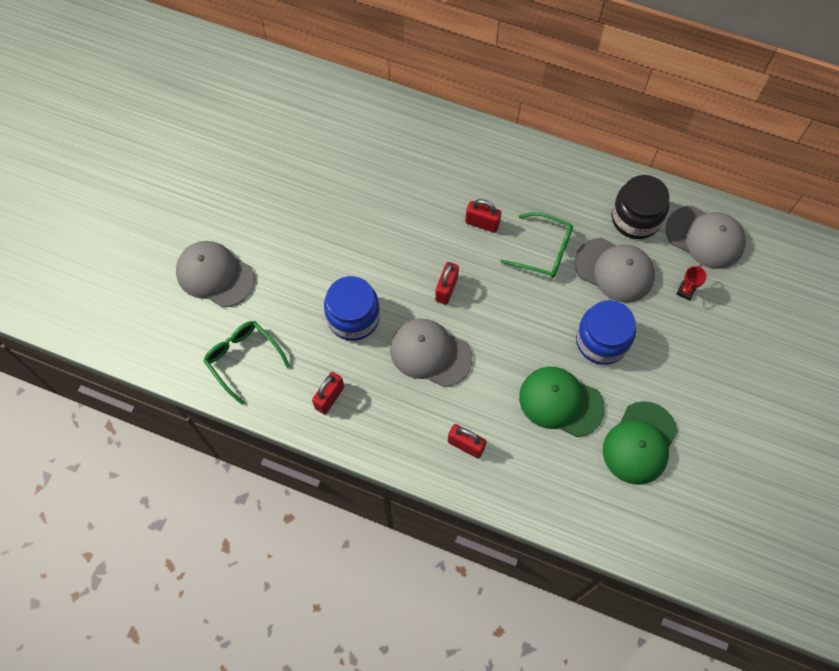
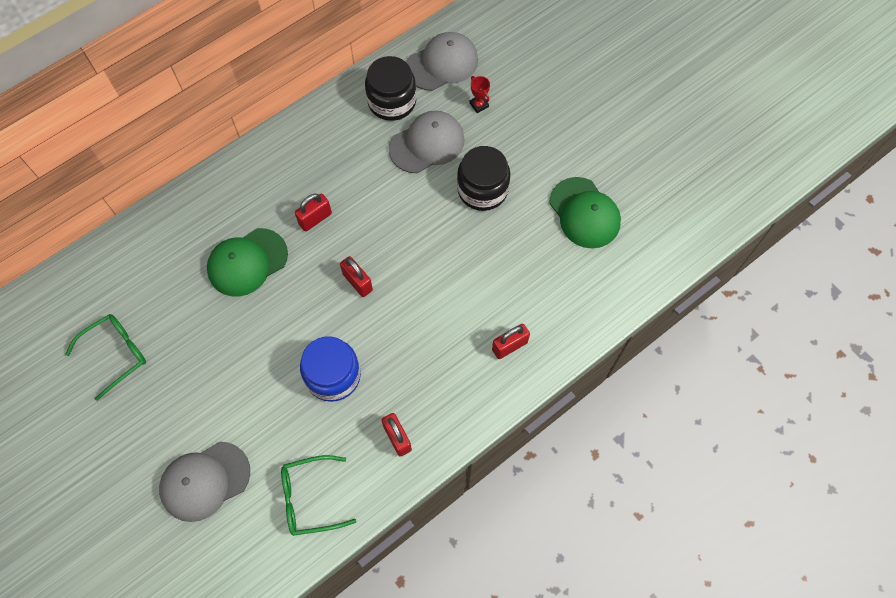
camera: 60 degrees left, 0 degrees up
grey cap [390,319,473,387] -> none
green glasses [500,212,573,278] -> green glasses moved to [65,314,146,401]
green cap [519,367,605,437] -> green cap moved to [207,228,288,297]
blue jar [576,300,636,365] -> black jar [457,146,510,211]

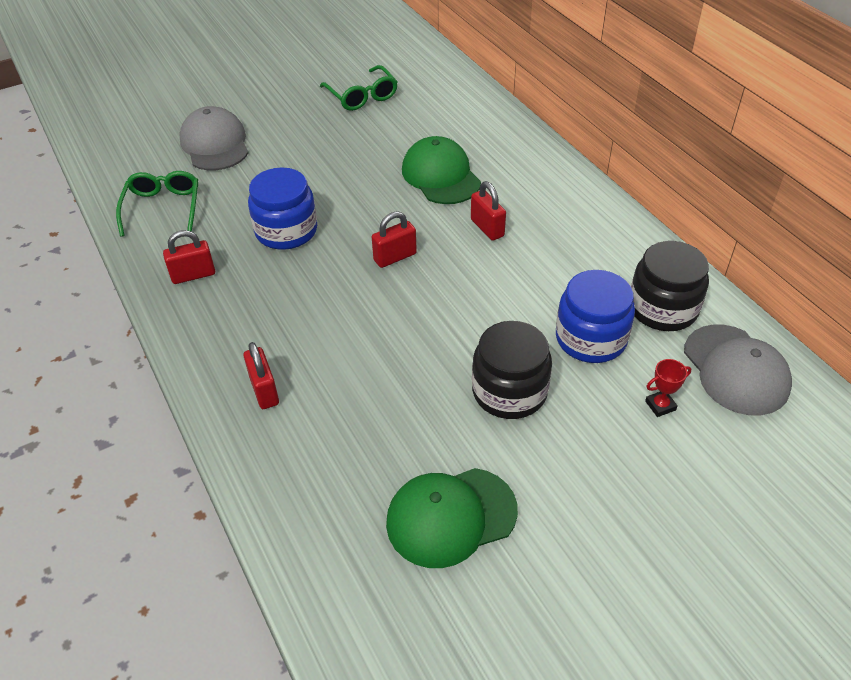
camera: 100 degrees right, 20 degrees down
grey cap [389,111,465,173] -> blue jar [556,270,635,363]

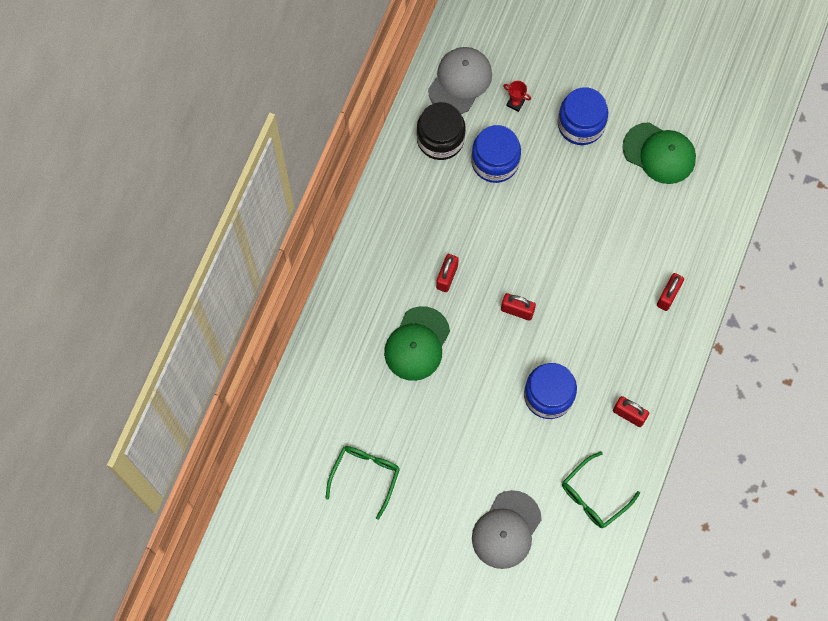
camera: 130 degrees left, 25 degrees up
black jar [472,321,552,419] -> none
none -> blue jar [558,87,608,145]

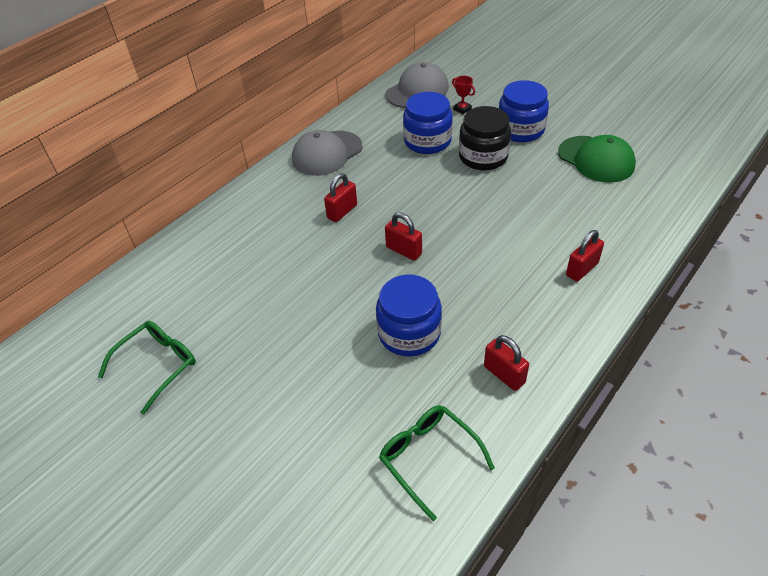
camera: 20 degrees right, 25 degrees down
green cap [384,306,450,381] -> none
black jar [416,102,466,160] -> black jar moved to [459,106,511,170]
grey cap [472,490,542,569] -> grey cap moved to [292,130,363,176]
green glasses [562,451,640,528] -> green glasses turned 75 degrees clockwise [379,405,495,521]

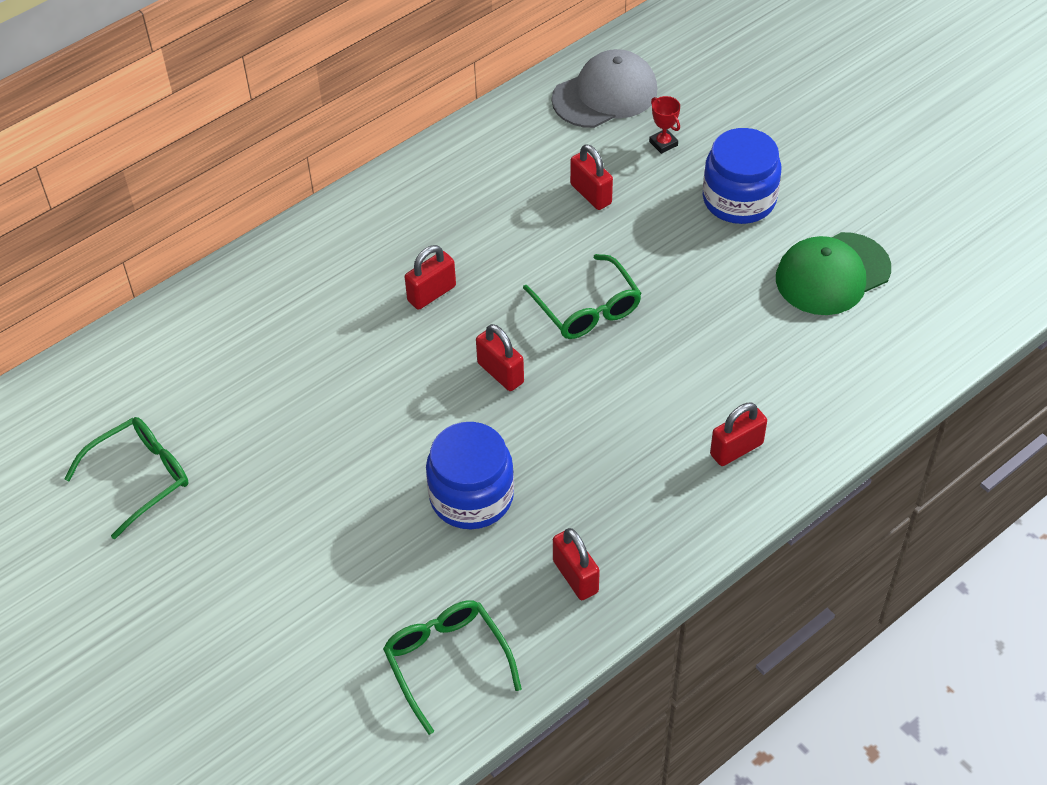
camera: 10 degrees right, 5 degrees up
grey cap [292,130,363,176] -> none
blue jar [403,92,453,154] -> red padlock [570,144,613,210]
black jar [459,106,511,170] -> none
green cap [558,135,636,183] -> green cap turned 90 degrees clockwise [776,232,891,315]
none -> green glasses [523,254,642,339]

